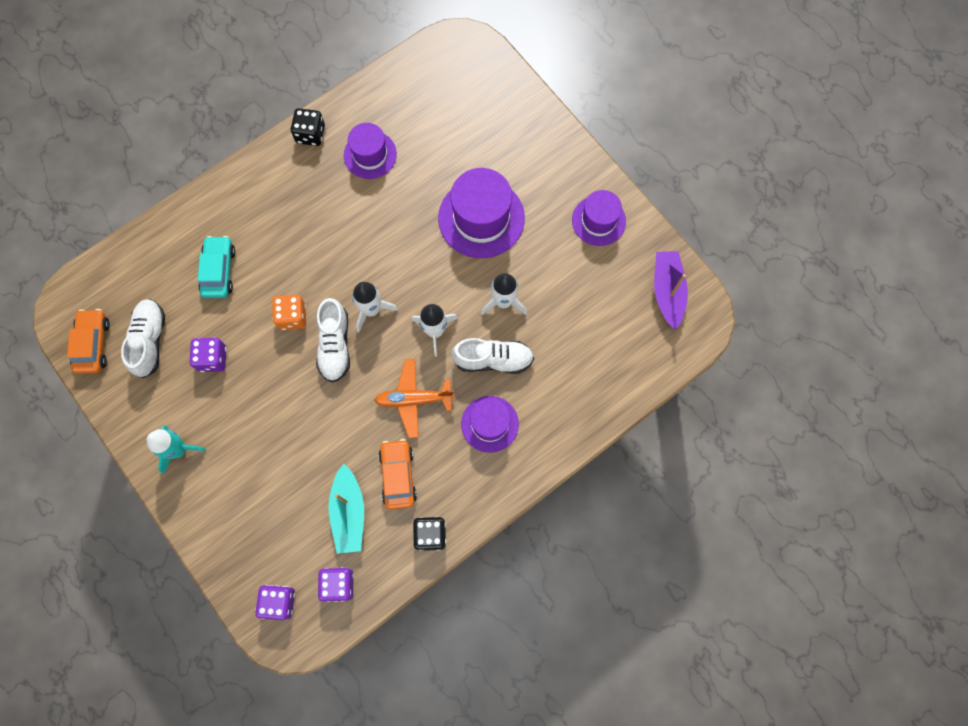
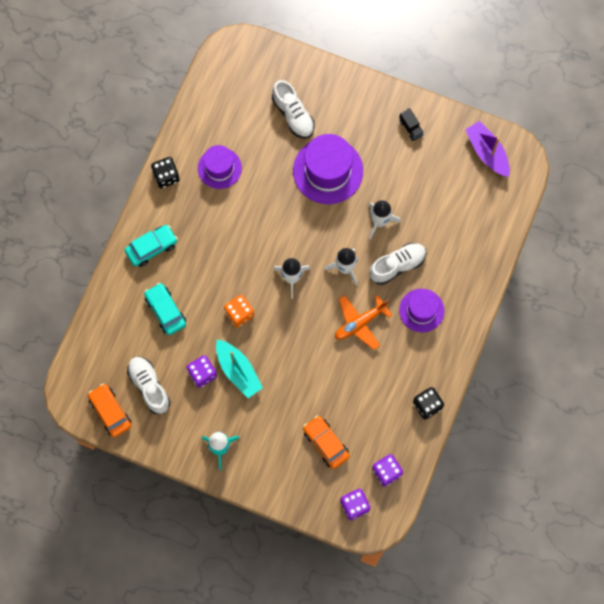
camera: 30 degrees left, 0 degrees up
white shoe [316,298,350,382] -> white shoe moved to [272,80,314,139]
turquoise boat [329,464,364,554] -> turquoise boat moved to [216,340,263,398]
orange car [378,439,417,510] -> orange car moved to [303,415,350,469]
purple hat [572,190,626,246] -> black truck [399,108,424,141]
none -> turquoise car [125,225,178,267]

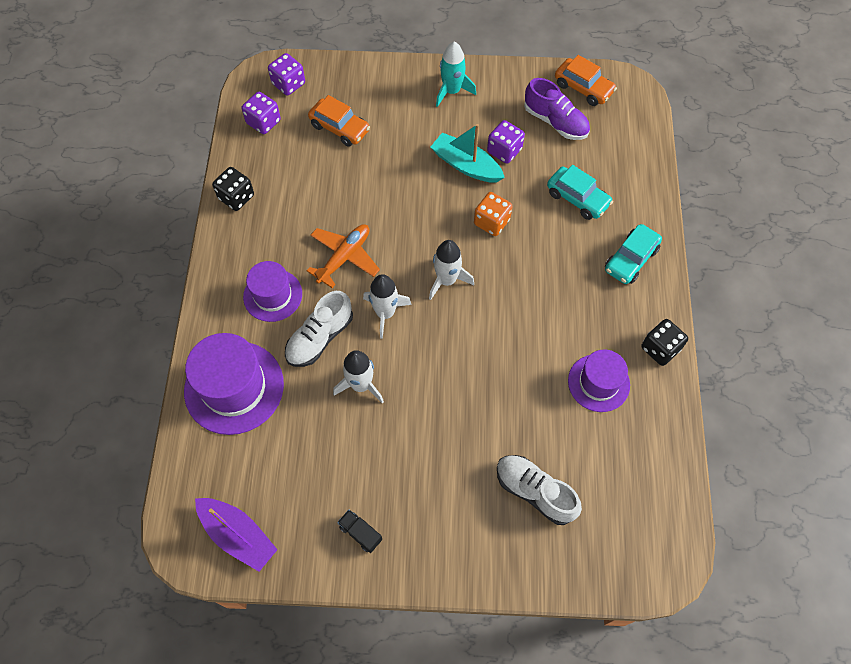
camera: 160 degrees right, 10 degrees down
white shoe [127,356,171,414] -> purple shoe [524,78,590,140]
purple hat [293,134,363,204] -> purple hat moved to [184,333,284,435]

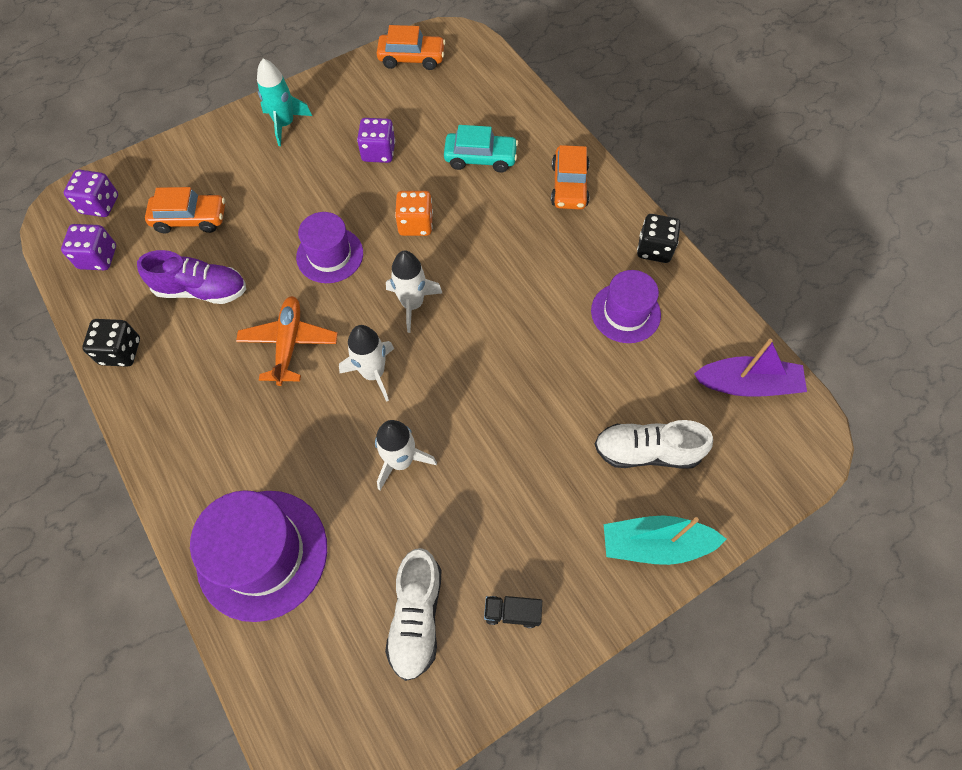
camera: 35 degrees left, 0 degrees up
purple boat [195,498,278,571] -> purple boat moved to [694,339,807,396]
purple hat [243,261,302,322] -> purple hat moved to [296,212,363,283]
white shoe [285,291,353,367] -> white shoe moved to [385,548,442,681]
turquoise boat [430,124,505,183] -> turquoise boat moved to [604,516,726,565]
purple shoe [524,78,590,140] -> purple shoe moved to [137,250,246,304]
turquoise car [605,224,662,284] -> orange car [551,145,590,210]

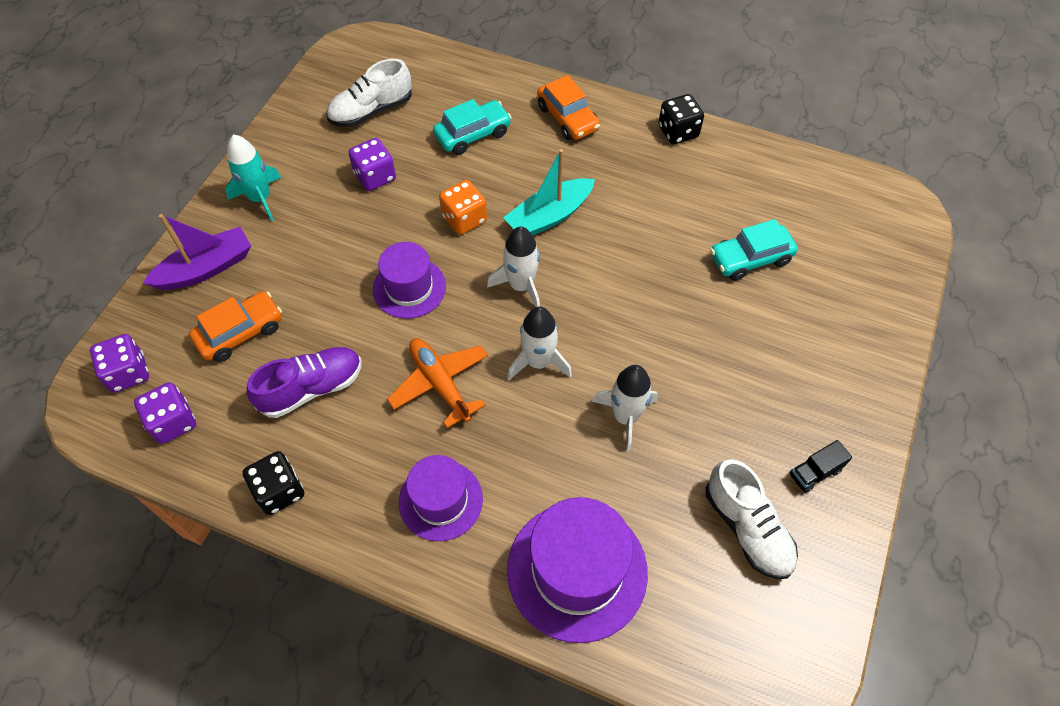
camera: 35 degrees left, 5 degrees down
orange car [377,25,446,70] -> none
purple hat [591,270,661,343] -> purple hat moved to [399,455,483,541]
white shoe [594,420,713,469] -> white shoe moved to [327,59,412,127]
turquoise boat [604,516,726,565] -> turquoise boat moved to [503,149,595,236]
purple boat [694,339,807,396] -> purple boat moved to [143,214,251,290]
none -> turquoise car [710,219,798,281]

